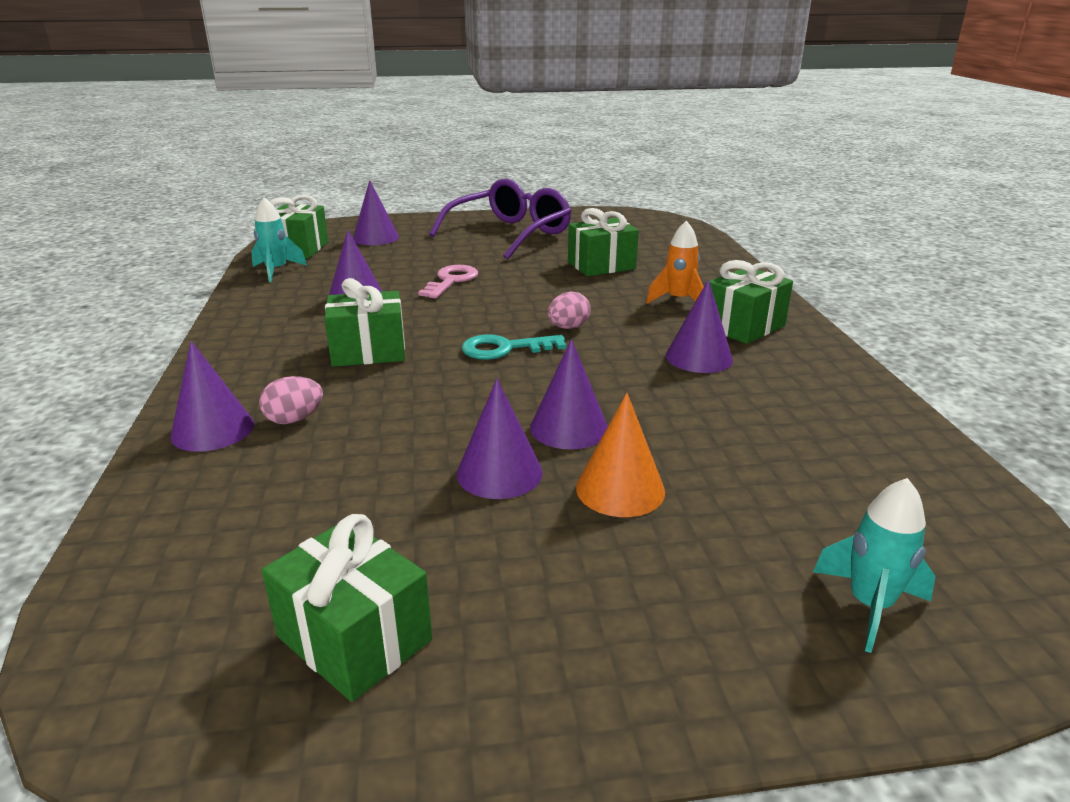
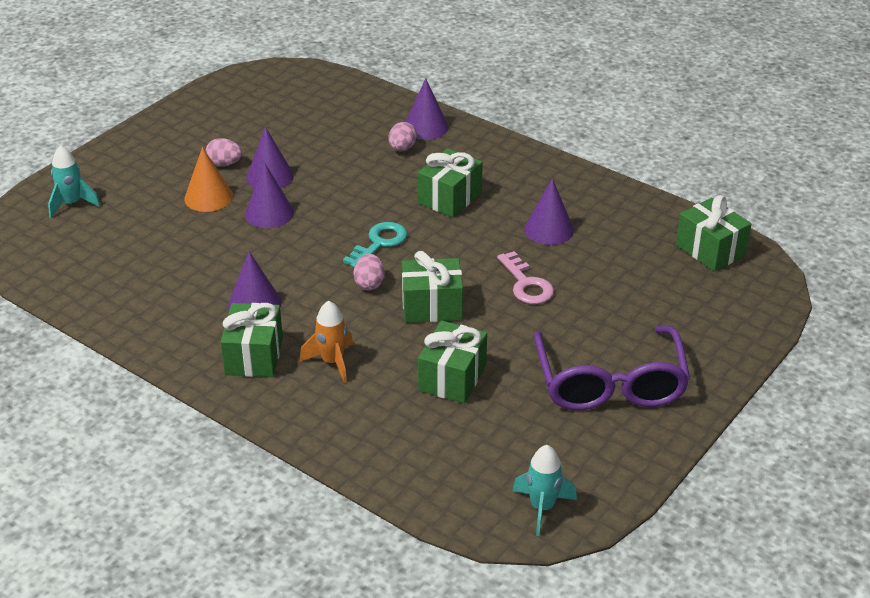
camera: 135 degrees right, 10 degrees up
turquoise rocket [252,197,307,282] -> turquoise rocket moved to [512,445,577,536]
green gift [262,514,432,702] -> green gift moved to [402,251,463,323]
purple cone [353,180,399,245] -> none
none -> pink egg [206,138,242,166]

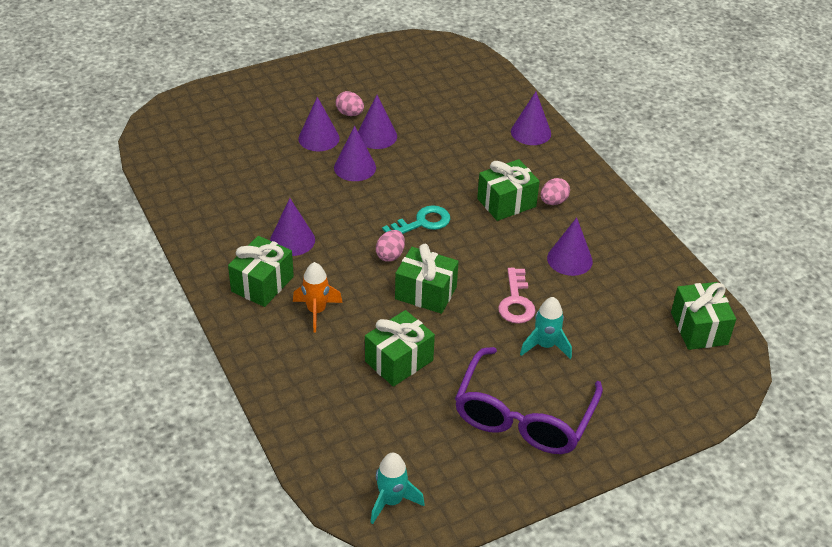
camera: 25 degrees right, 5 degrees up
turquoise rocket [48,145,100,218] -> turquoise rocket moved to [520,297,572,359]
orange cone [184,147,233,212] -> purple cone [298,97,340,151]
pink egg [389,122,417,151] -> pink egg moved to [541,178,570,205]

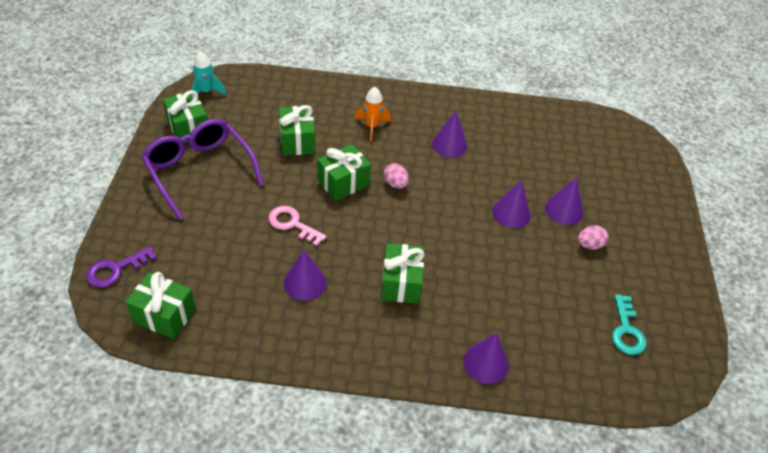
camera: 120 degrees right, 5 degrees up
green gift [228,236,294,307] -> green gift moved to [163,90,207,143]
purple cone [358,95,397,149] -> none
turquoise key [382,205,450,234] -> turquoise key moved to [612,294,646,355]
turquoise rocket [520,297,572,359] -> none
pink egg [541,178,570,205] -> none
none -> purple key [86,246,157,288]

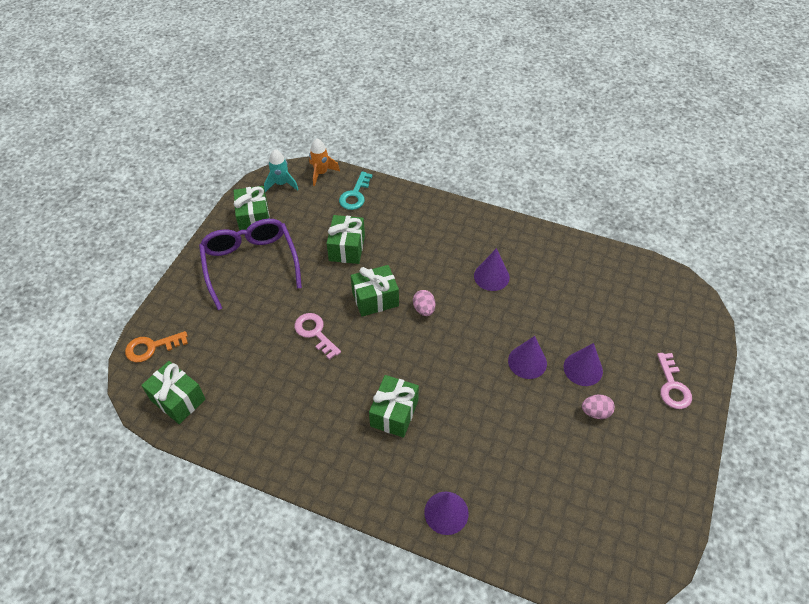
camera: 20 degrees right, 5 degrees up
purple key [86,246,157,288] -> orange key [125,331,188,362]
purple cone [284,250,327,301] -> none
orange rocket [355,87,391,141] -> orange rocket moved to [309,139,340,186]
turquoise key [612,294,646,355] -> turquoise key moved to [339,171,373,210]
none -> pink key [657,353,692,409]

